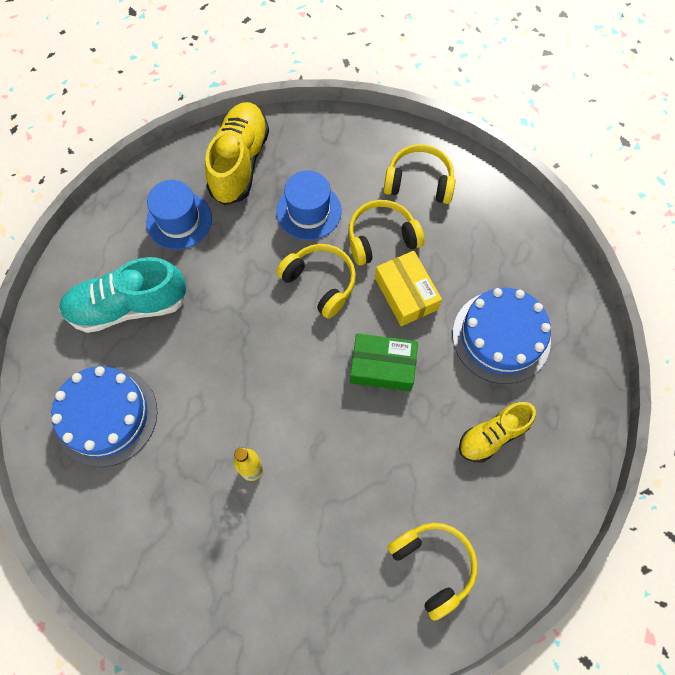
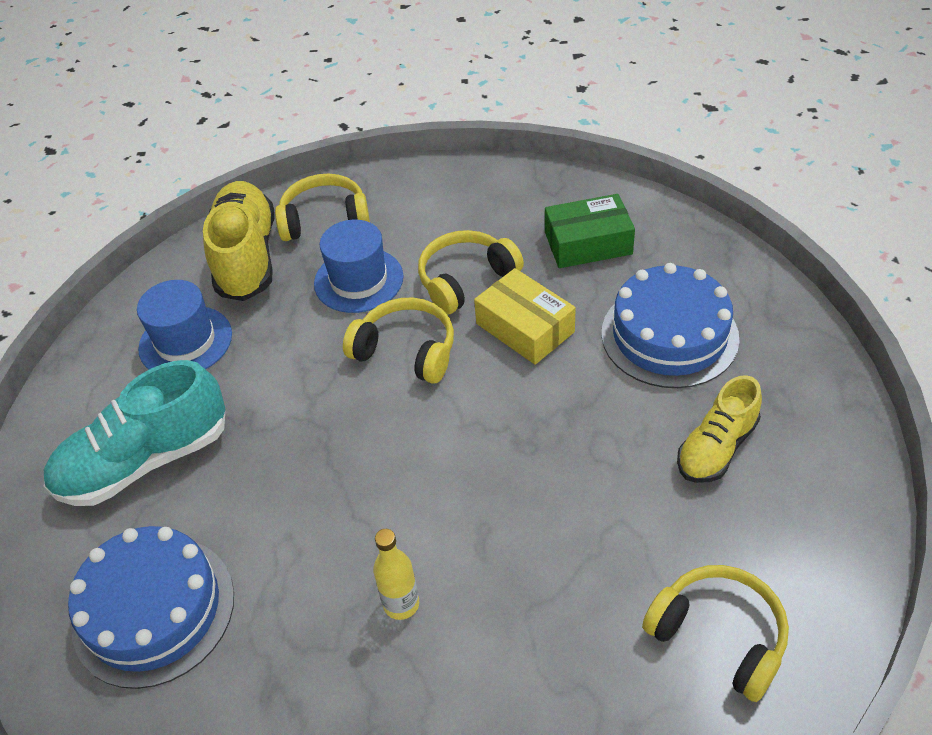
camera: 15 degrees left, 20 degrees down
green box [350,333,418,391] -> green box moved to [545,194,635,268]
yellow headphones [383,144,455,204] -> yellow headphones moved to [275,174,370,241]

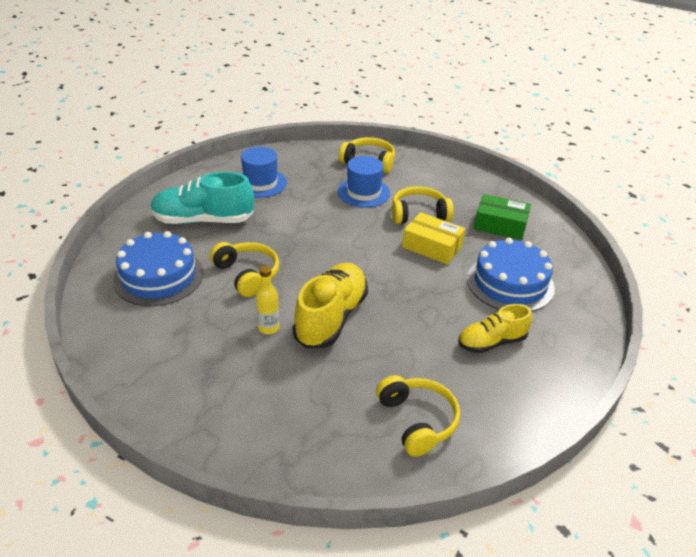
camera: 25 degrees right, 10 degrees down
yellow shoe [203,181,275,301] -> yellow shoe moved to [293,263,368,349]
yellow headphones [343,298,454,384] -> yellow headphones moved to [210,242,279,297]
yellow box [474,268,576,365] -> yellow box turned 45 degrees counterclockwise [402,212,465,264]

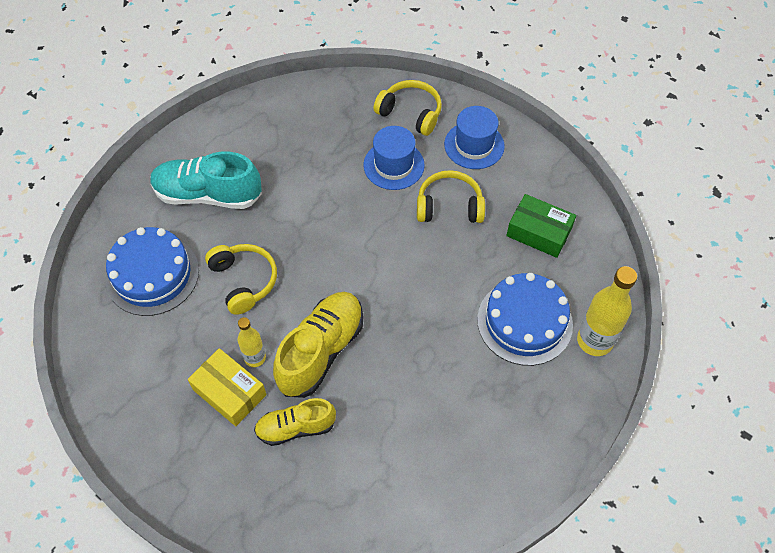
camera: 10 degrees right, 20 degrees up
blue hat [241,147,287,198] -> blue hat moved to [444,106,505,169]
yellow headphones [376,375,460,457] -> none
yellow box [402,212,465,264] -> yellow box moved to [188,348,267,426]
yellow shoe [458,304,532,353] -> yellow shoe moved to [254,398,336,446]
none -> yellow bottle [577,266,637,356]

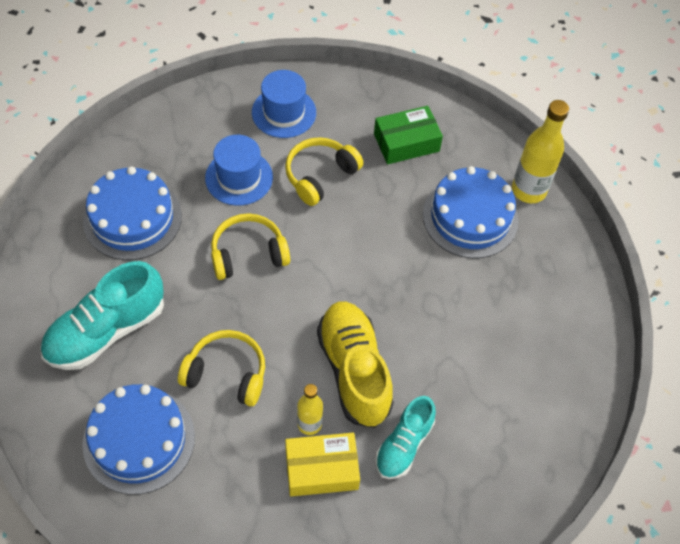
camera: 50 degrees left, 0 degrees up
yellow shoe [254,398,336,446] -> turquoise shoe [375,396,436,479]
yellow headphones [373,80,442,136] -> yellow headphones moved to [211,213,290,280]
none -> blue cake [83,166,182,260]

